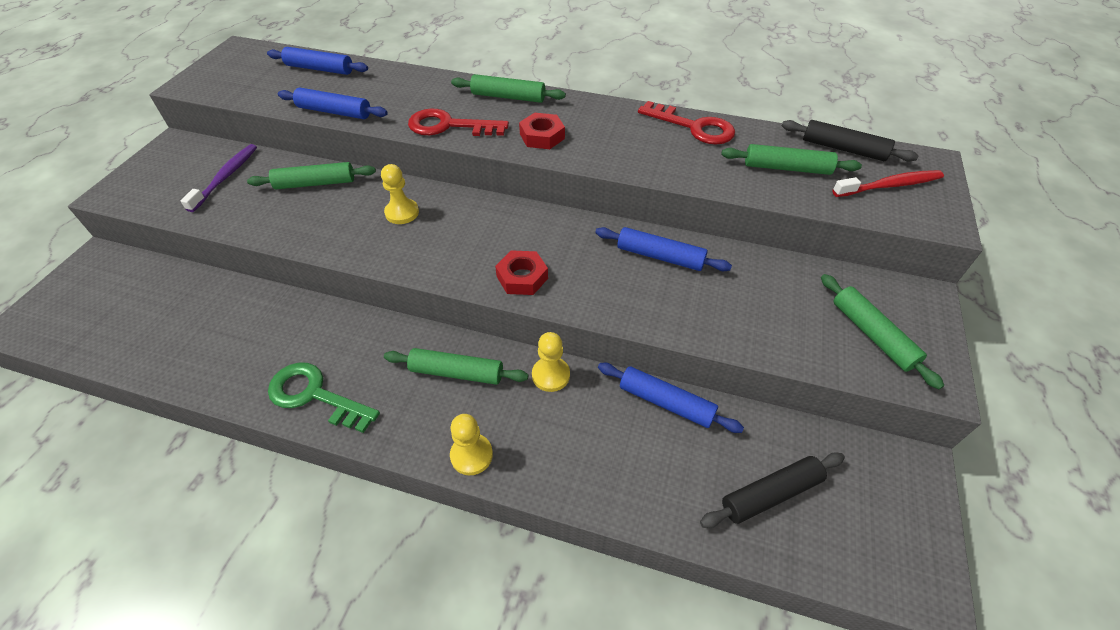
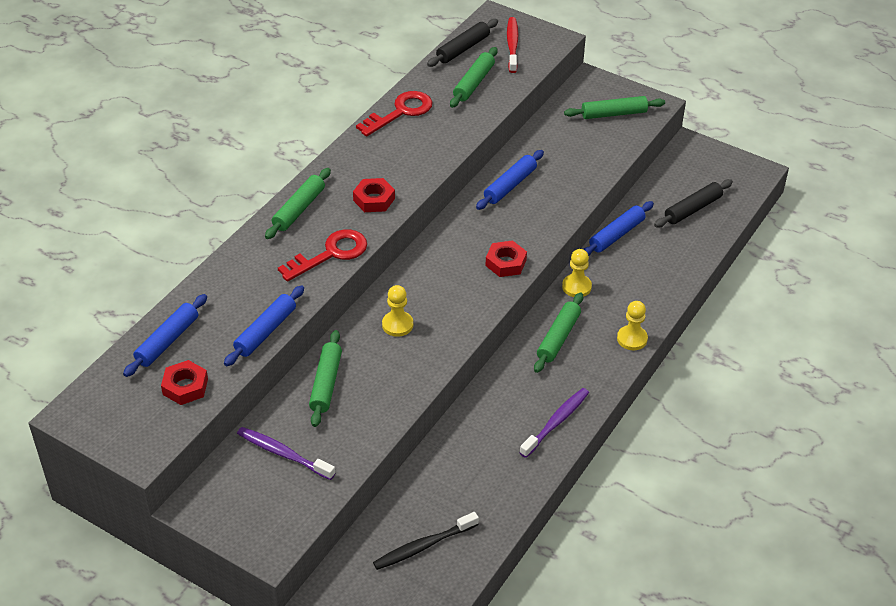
camera: 75 degrees left, 5 degrees down
green key [268,362,380,433] -> purple toothbrush [519,388,589,458]
red key [408,108,509,136] -> red key turned 150 degrees counterclockwise [278,229,367,282]
black rolling pin [700,453,845,528] -> black rolling pin turned 60 degrees clockwise [654,179,733,227]
none -> red nut [161,360,208,405]
none -> black toothbrush [373,512,479,570]

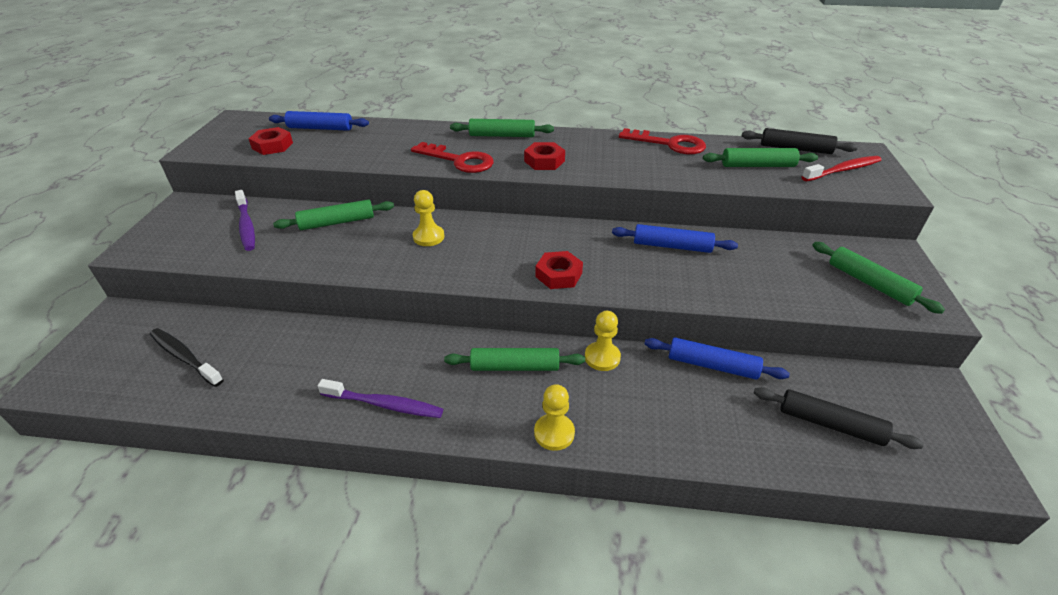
camera: 65 degrees right, 5 degrees down
blue rolling pin [224,285,304,366] -> none
purple toothbrush [237,427,335,480] -> purple toothbrush turned 150 degrees clockwise [235,190,255,251]

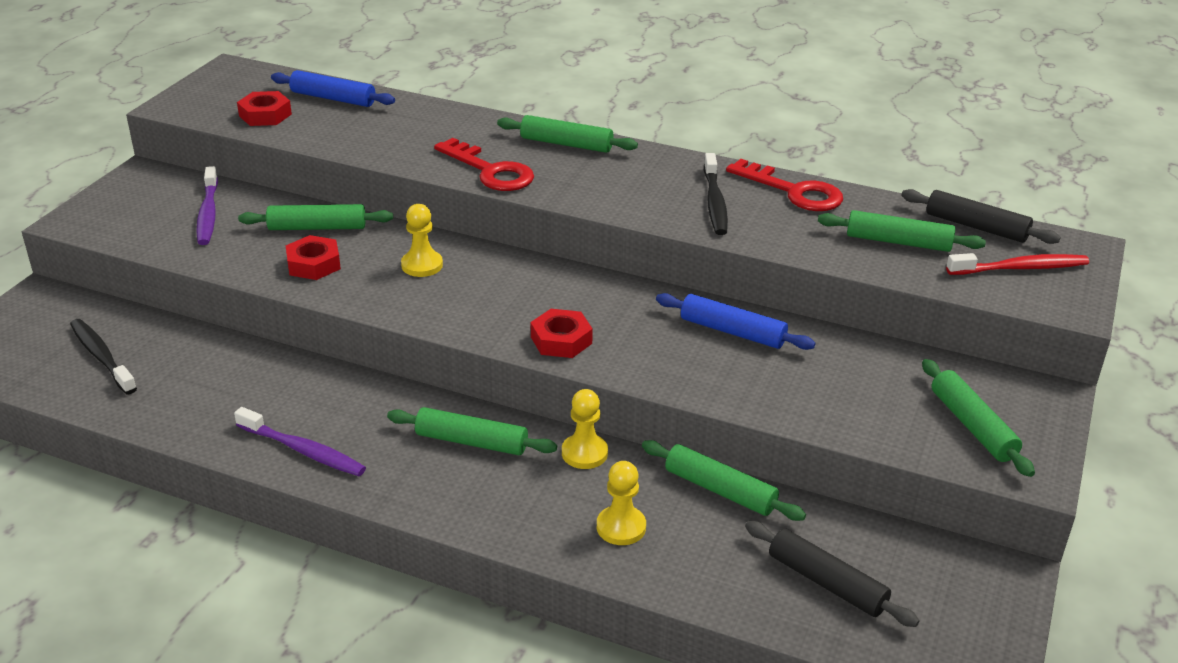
camera: 15 degrees right, 5 degrees down
red nut [524,142,565,170] -> red nut moved to [286,235,341,280]
yellow pawn [534,384,575,451] -> yellow pawn moved to [597,461,646,545]
blue rolling pin [644,337,790,380] -> green rolling pin [642,440,806,521]
none -> black toothbrush [704,153,728,235]

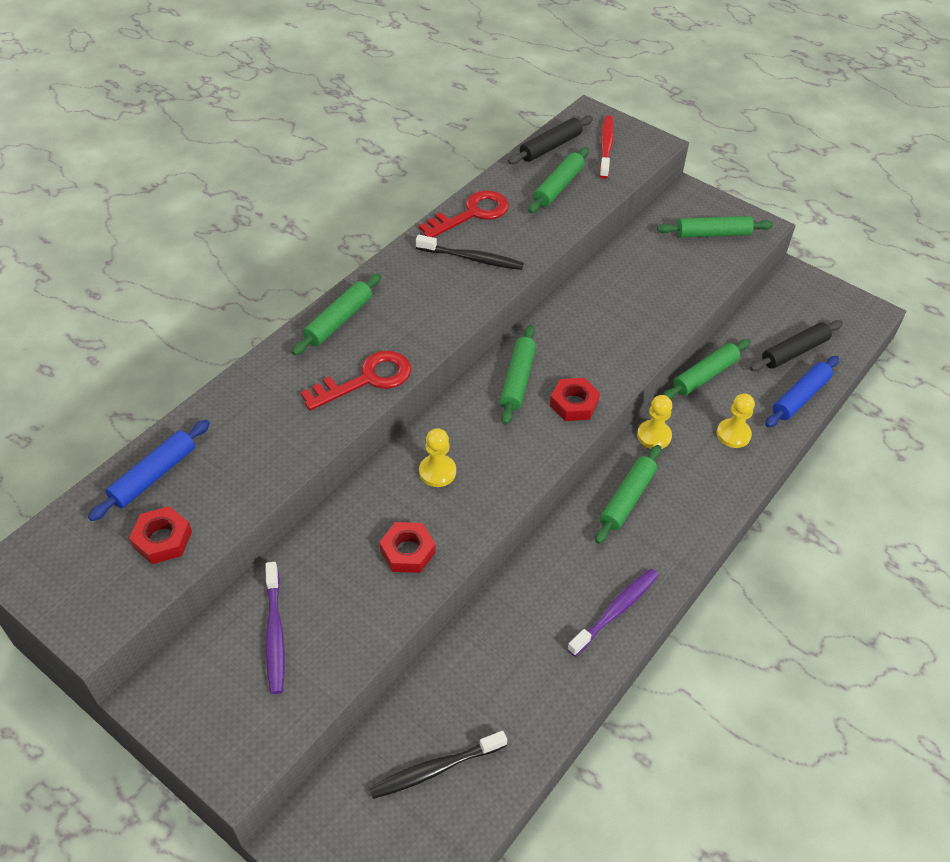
camera: 75 degrees left, 15 degrees up
purple toothbrush [196,166,218,245] -> purple toothbrush turned 75 degrees clockwise [265,562,285,694]
green rolling pin [238,204,393,230] -> green rolling pin moved to [500,325,536,425]
blue rolling pin [656,293,815,350] -> blue rolling pin moved to [765,356,839,428]

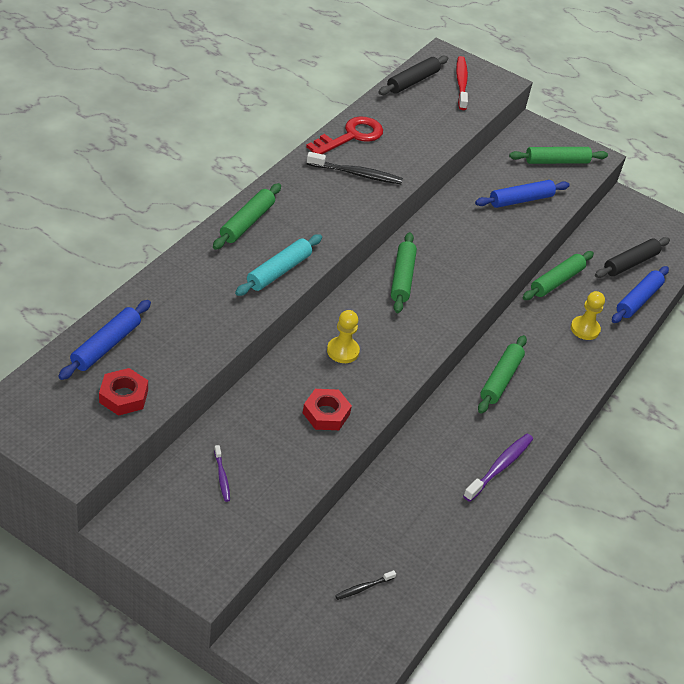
camera: 10 degrees left, 5 degrees down
purple toothbrush [265,562,285,694] -> purple toothbrush [214,445,230,502], size x0.54
red key [301,350,411,411] -> turquoise rolling pin [235,234,322,296]
black toothbrush [369,731,507,799] -> black toothbrush [335,570,396,600], size x0.54
green rolling pin [528,147,589,213] -> none
red nut [550,378,600,421] -> none
yellow pawn [637,395,672,449] -> none
none -> blue rolling pin [475,180,570,208]

